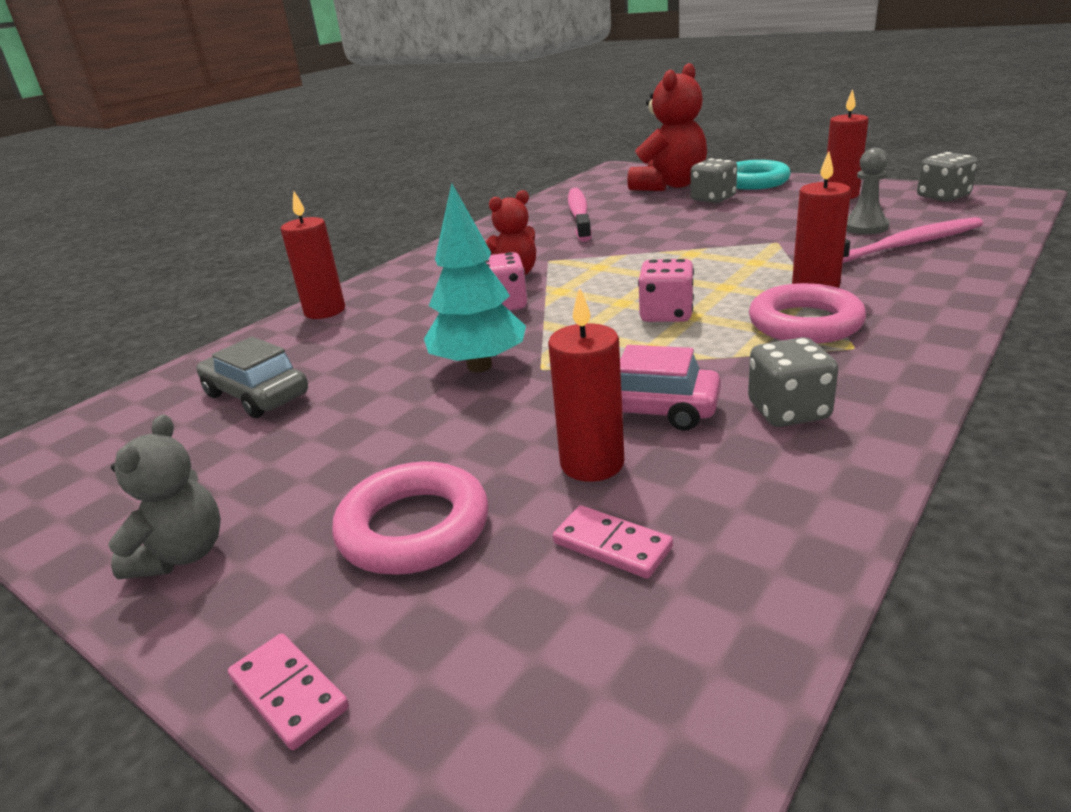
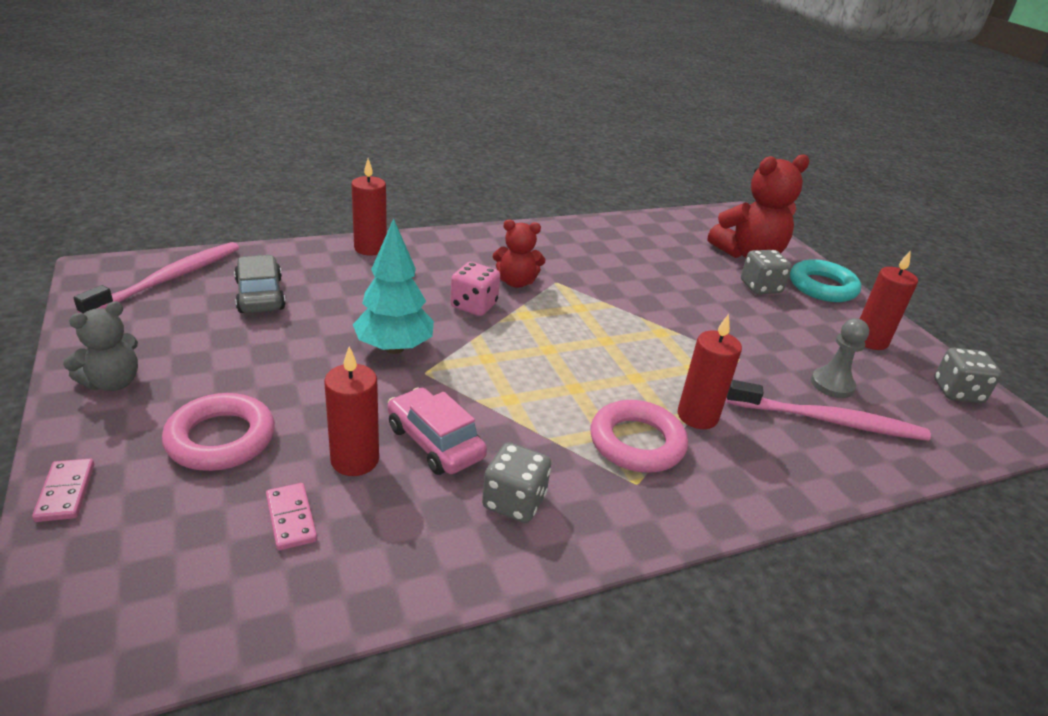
camera: 25 degrees right, 5 degrees up
pink toothbrush [568,188,592,242] -> pink toothbrush moved to [73,242,239,314]
pink dice [638,259,694,322] -> none

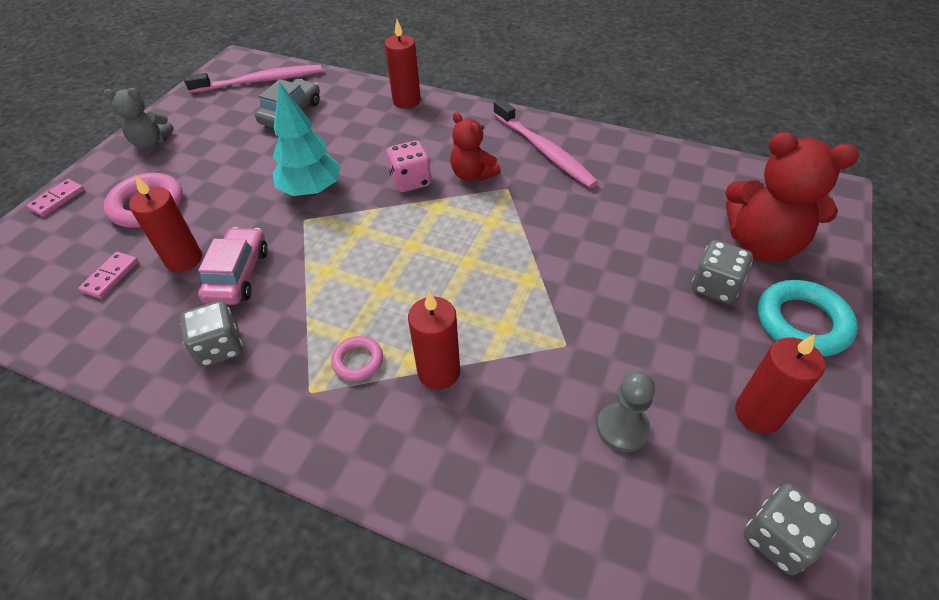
camera: 50 degrees right, 15 degrees up
pink ring [591,400,688,473] -> pink ring [331,336,383,381], size x0.55
pink toothbrush [726,380,931,441] -> pink toothbrush moved to [493,99,599,188]

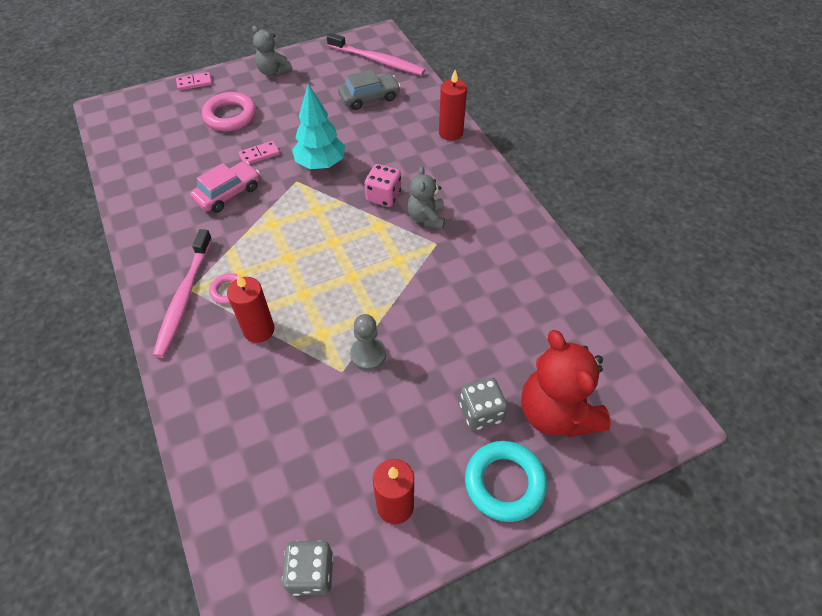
camera: 40 degrees right, 5 degrees up
pink domino [78,252,139,299] -> pink domino moved to [239,141,280,164]
red candle [129,175,202,272] -> none
grey dice [180,301,243,367] -> none
red teddy bear [450,112,501,181] -> grey teddy bear [407,166,445,230]
pink toothbrush [493,99,599,188] -> pink toothbrush moved to [153,229,212,358]
grey pawn [597,371,655,453] -> grey pawn moved to [350,314,386,371]

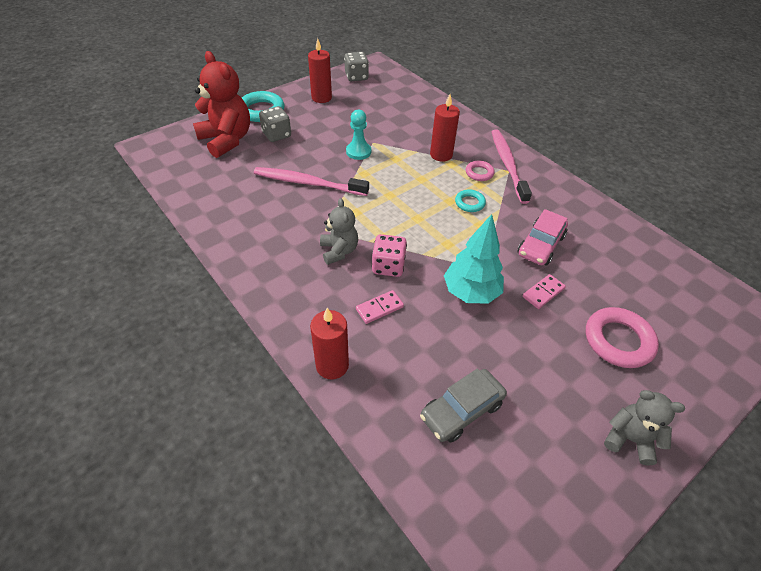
camera: 165 degrees right, 5 degrees down
pink domino [176,72,212,91] -> pink domino moved to [356,290,404,324]
pink toothbrush [327,33,425,76] -> pink toothbrush moved to [254,167,369,196]
grey pawn [350,314,386,371] -> turquoise pawn [346,109,371,160]
none -> turquoise ring [455,190,486,212]

